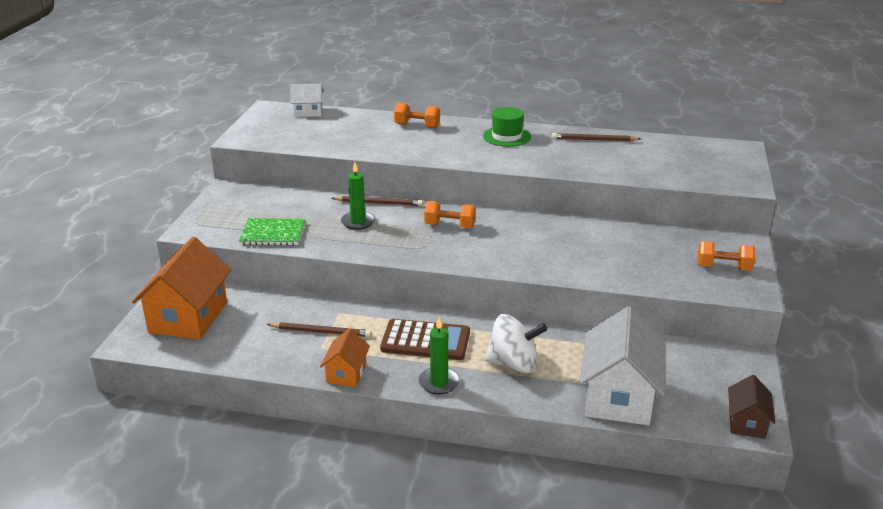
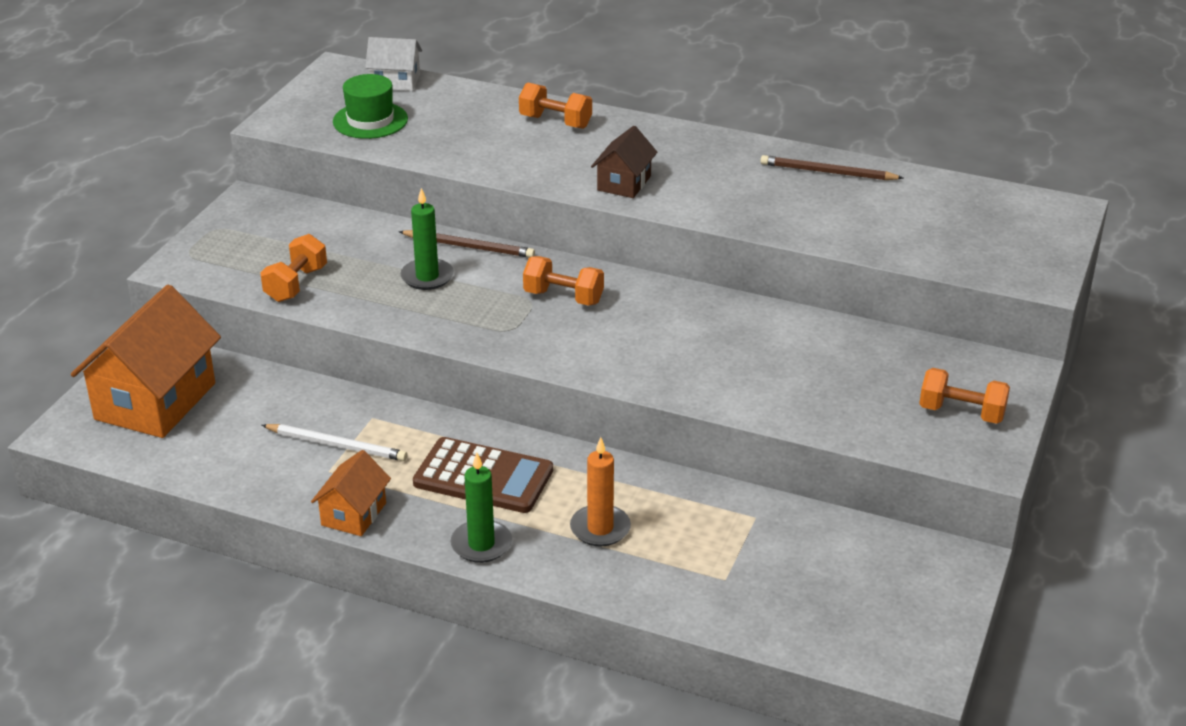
camera: 10 degrees right, 5 degrees up
green notebook [239,218,305,245] -> orange dumbbell [260,234,327,302]
brown pencil [267,322,371,337] -> white pencil [262,424,407,461]
green hat [483,107,531,147] -> green hat moved to [333,74,408,139]
white spinning top [485,314,547,373] -> orange candle [570,437,631,547]
white house [579,306,665,425] -> none
brown house [728,375,775,439] -> brown house moved to [591,126,657,198]

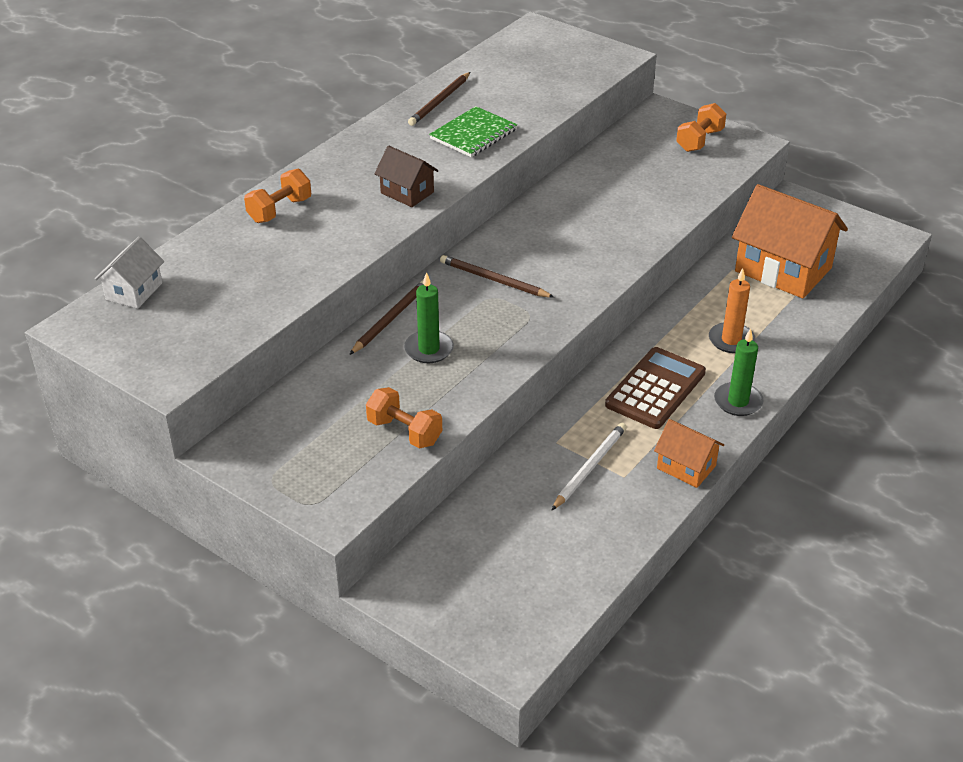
camera: 75 degrees left, 5 degrees up
orange house [71,285,221,438] -> orange house moved to [732,184,848,299]
green hat [333,74,408,139] -> none
orange dumbbell [523,256,604,306] -> brown pencil [440,255,555,298]
none -> green notebook [429,106,517,157]

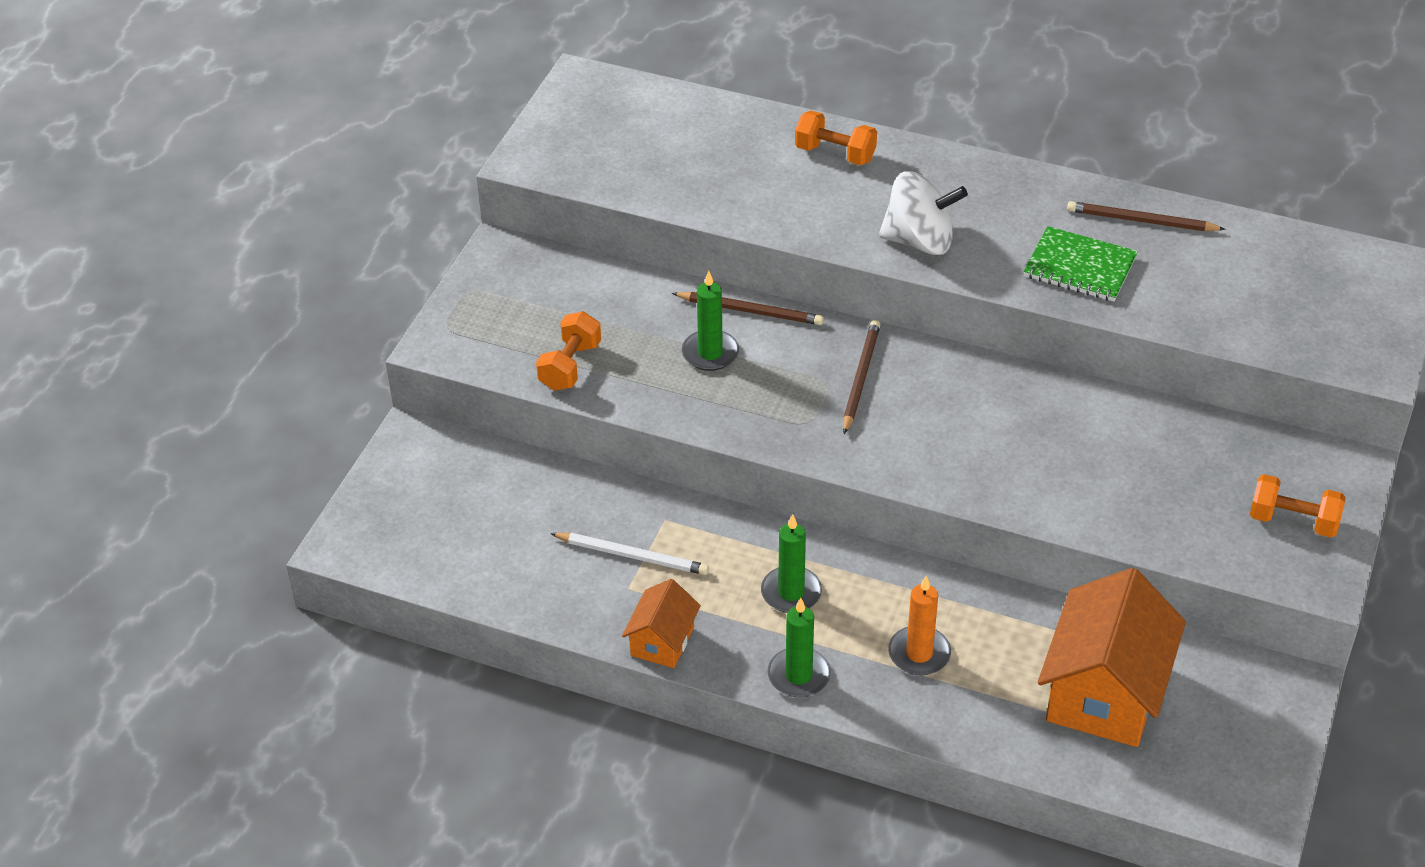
camera: 75 degrees right, 5 degrees up
white house [95,237,164,309] -> none
brown house [374,146,439,207] -> white spinning top [879,172,968,255]
brown calculator [605,347,706,429] -> green candle [761,514,822,613]

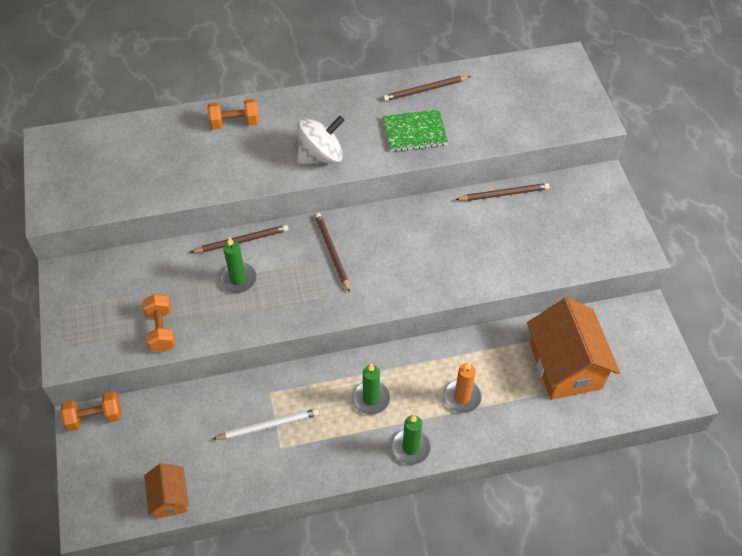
camera: 35 degrees left, 10 degrees up
orange house [622,579,701,668] -> orange house moved to [144,463,189,519]
orange dumbbell [1250,474,1345,538] -> orange dumbbell moved to [60,391,121,431]
none -> brown pencil [455,183,550,201]

